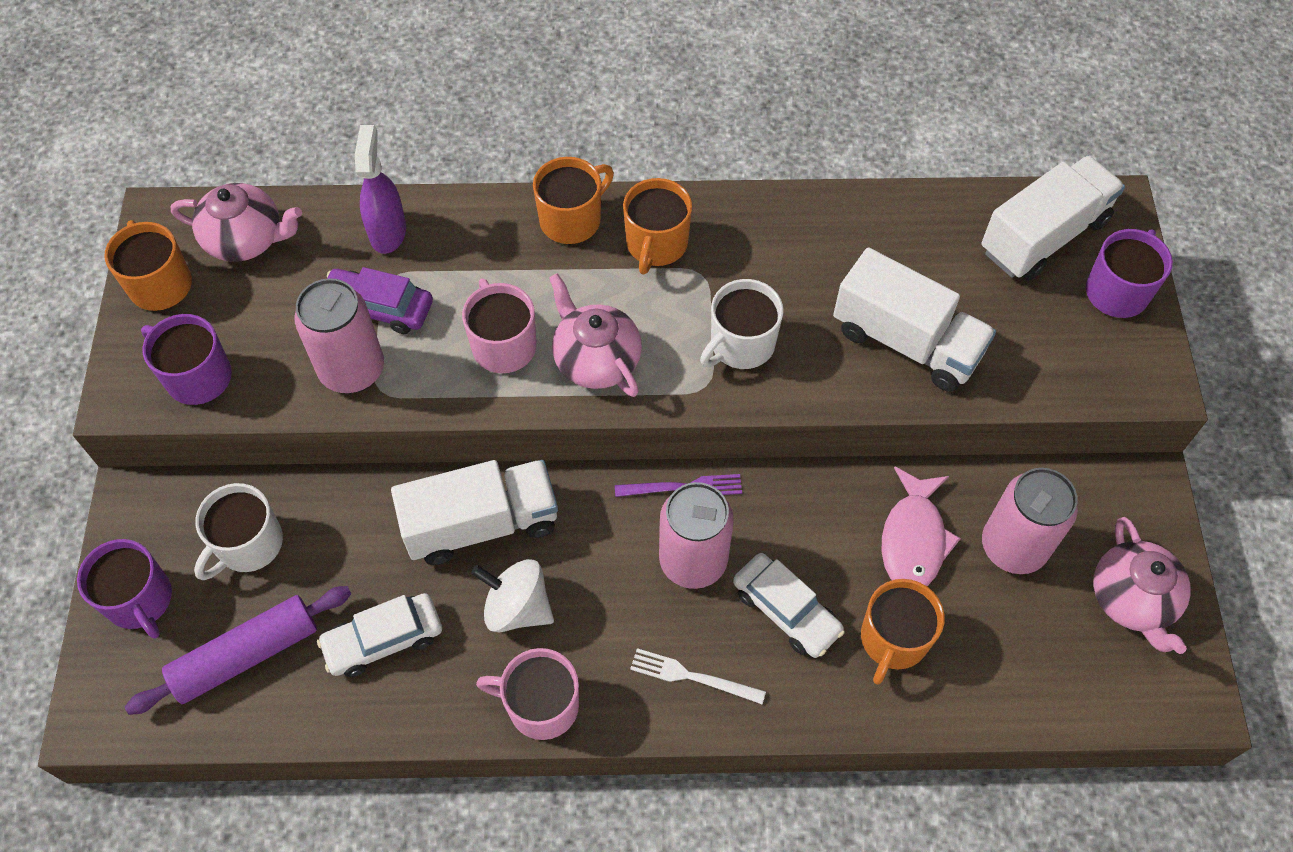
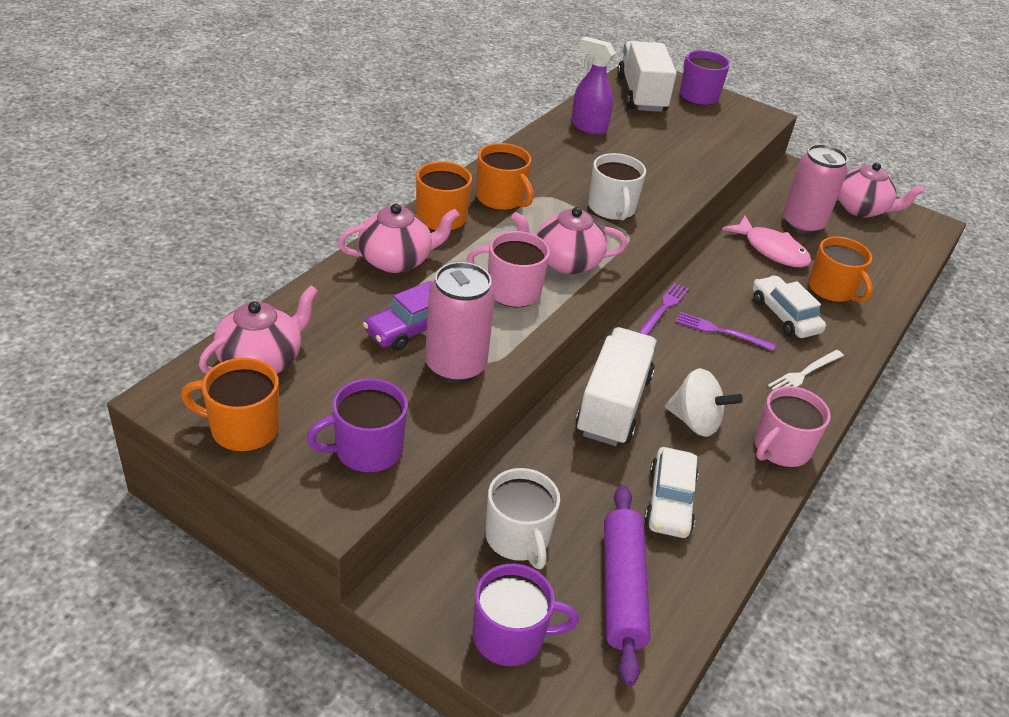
camera: 60 degrees left, 20 degrees down
purple spray bottle [355,125,406,254] -> purple spray bottle moved to [571,37,616,135]
white spinning top [471,559,554,632] -> white spinning top turned 120 degrees counterclockwise [665,368,743,437]
pink can [659,482,734,589] -> purple fork [676,312,775,351]
white car [733,553,845,658] -> white car turned 105 degrees counterclockwise [753,275,826,338]
white truck [833,247,996,392] -> none
none -> pink teapot [338,204,459,273]

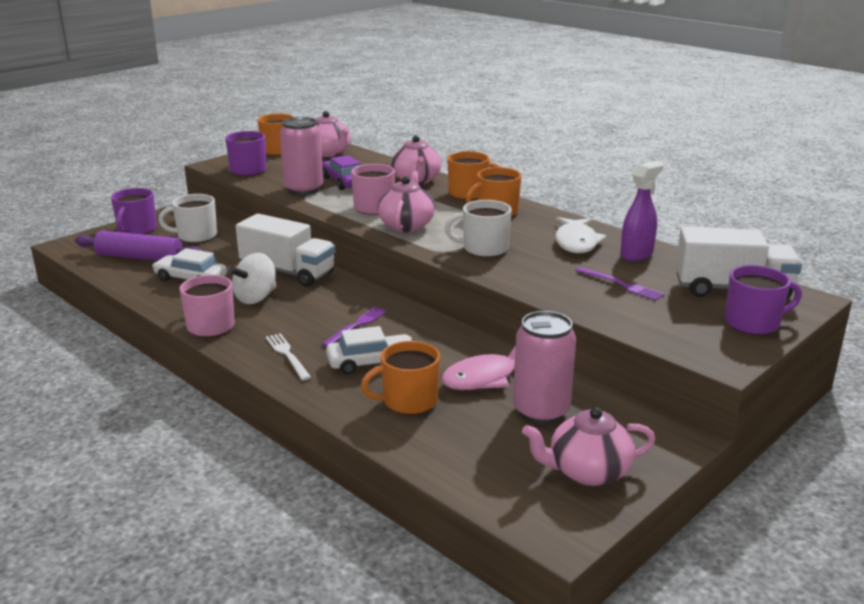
camera: 105 degrees right, 15 degrees down
purple fork [638,283,689,335] -> purple fork moved to [575,267,664,300]
pink teapot [838,162,925,218] -> pink teapot turned 45 degrees clockwise [522,407,655,486]
none -> white fish [555,217,607,253]

